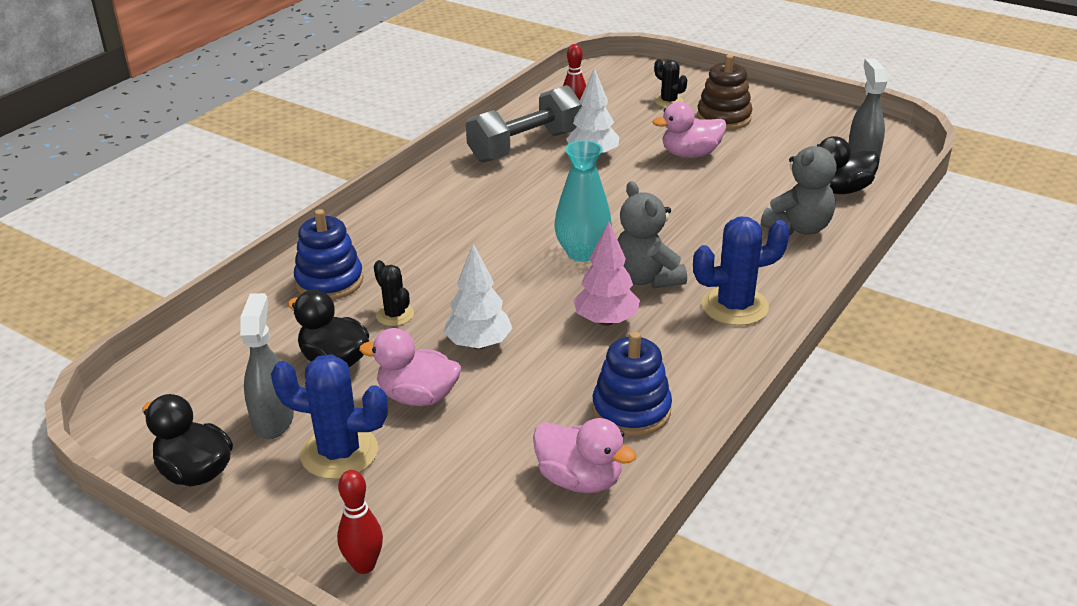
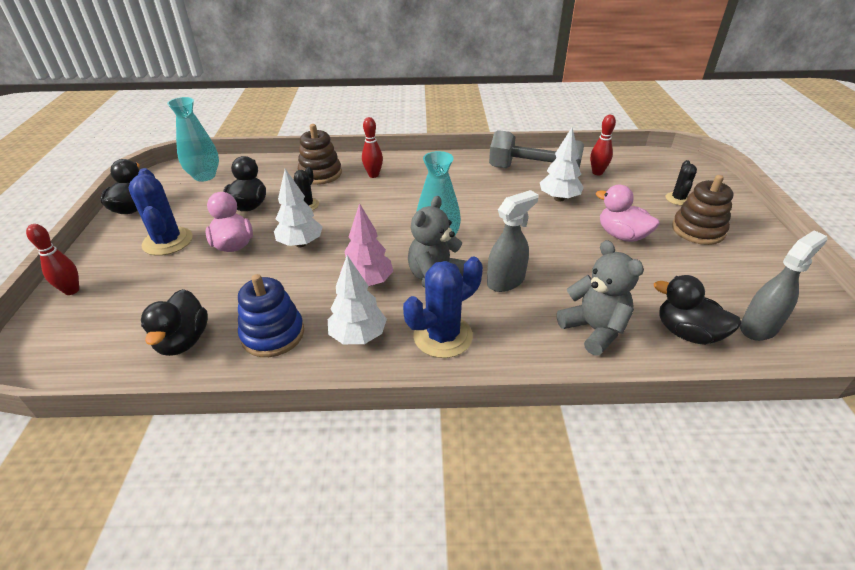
camera: 55 degrees right, 5 degrees up
grey spray bottle [240,293,294,439] -> grey spray bottle moved to [487,190,539,292]
blue stacking toy [294,209,363,300] -> brown stacking toy [298,124,342,185]
pink duck [533,418,637,493] -> black duck [141,289,208,356]
blue cactus [693,217,790,326] -> blue cactus turned 75 degrees counterclockwise [403,257,483,358]
grey teddy bear [761,138,837,235] -> grey teddy bear turned 135 degrees counterclockwise [557,240,644,356]
none -> turquoise vase [167,97,219,182]
none -> white tree [328,255,387,344]
none -> red bowling pin [362,117,383,178]

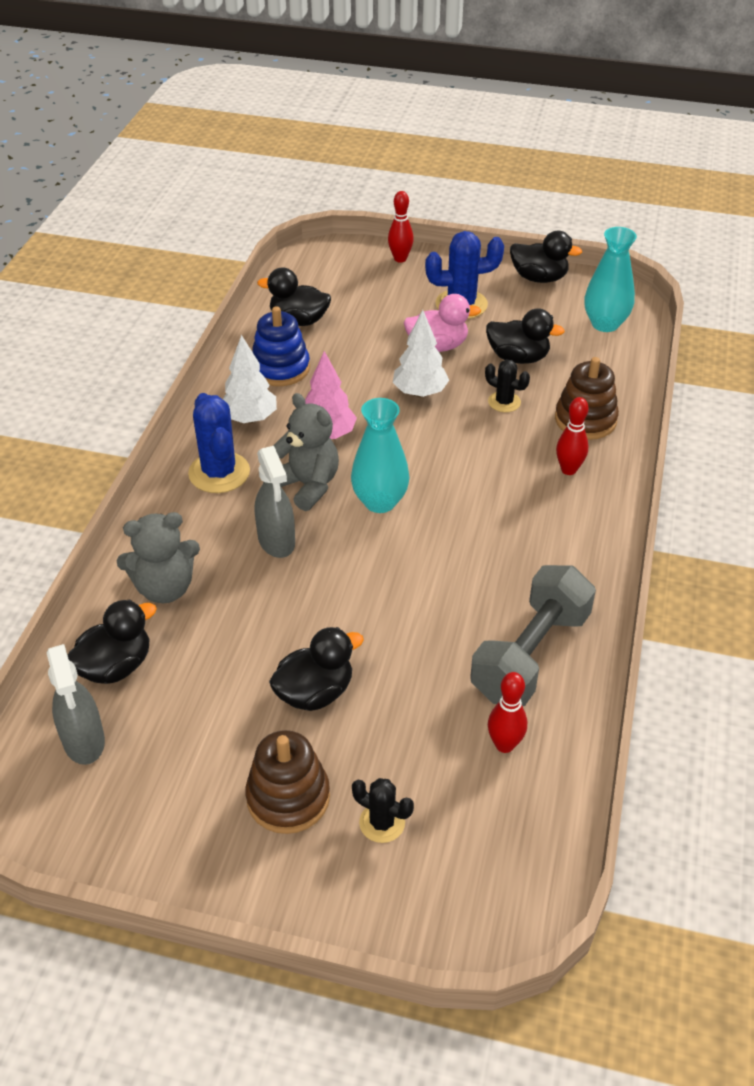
camera: 105 degrees right, 5 degrees up
white tree [540,127,584,202] -> none
pink duck [596,185,660,242] -> black duck [269,627,364,711]

